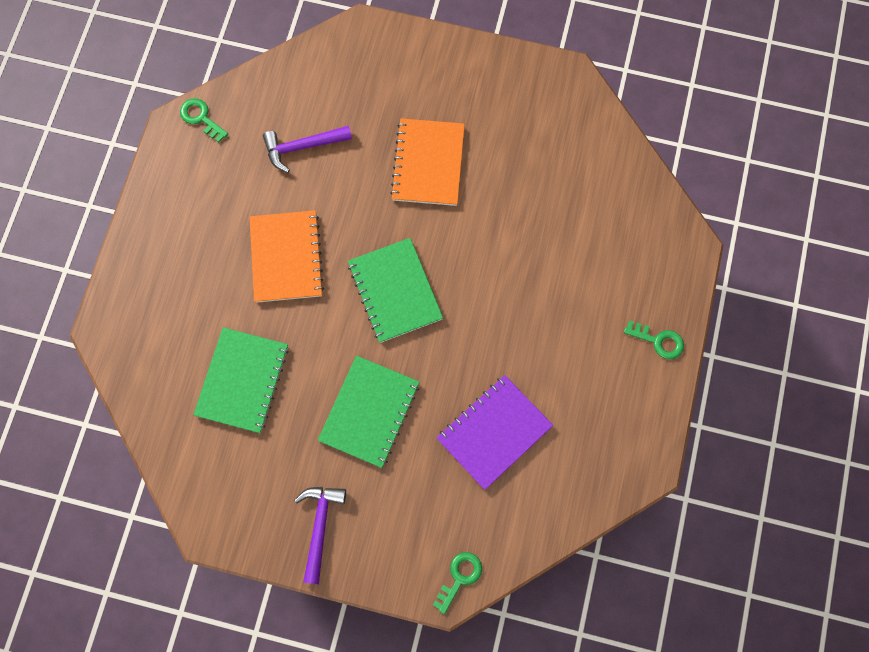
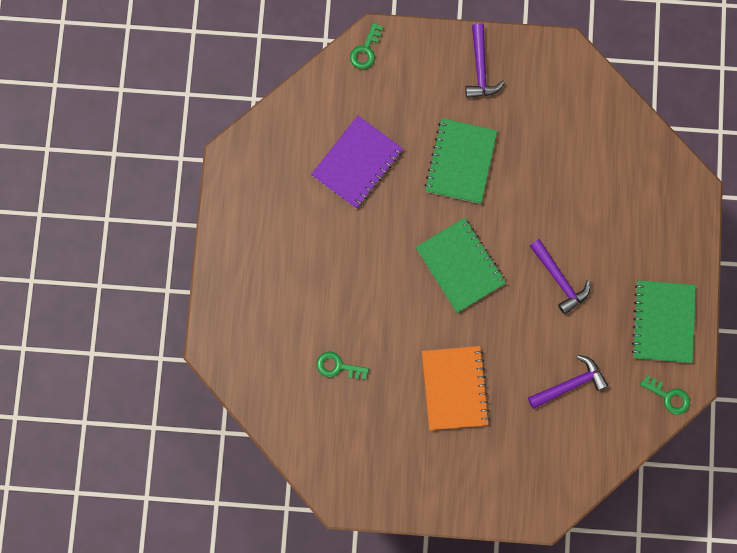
camera: 170 degrees right, 5 degrees up
green notebook [193,327,289,433] -> green notebook moved to [632,280,696,363]
orange notebook [250,210,324,303] -> purple hammer [530,239,590,314]
green key [624,320,684,359] -> green key moved to [317,351,369,380]

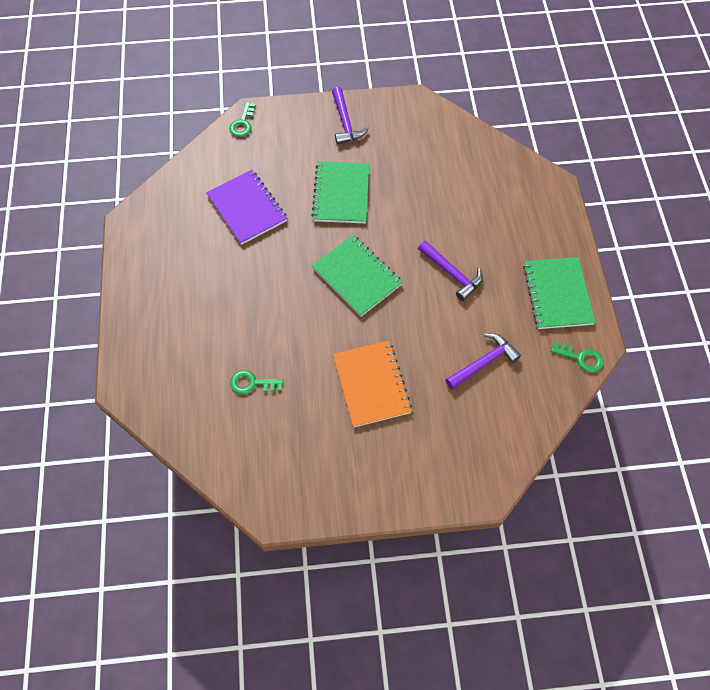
camera: 10 degrees left, 15 degrees down
purple notebook [311,116,403,209] -> purple notebook turned 60 degrees counterclockwise [206,170,287,245]

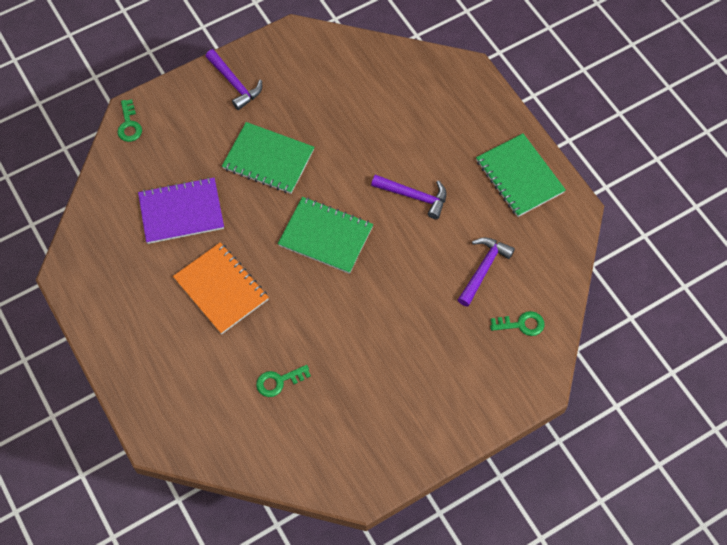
camera: 25 degrees left, 0 degrees up
purple notebook [206,170,287,245] -> purple notebook turned 45 degrees counterclockwise [138,177,224,244]
green notebook [311,161,369,224] -> green notebook turned 45 degrees counterclockwise [222,122,314,194]
orange notebook [333,341,412,427] -> orange notebook moved to [173,242,269,334]
green key [551,341,603,372] -> green key moved to [490,311,544,336]

